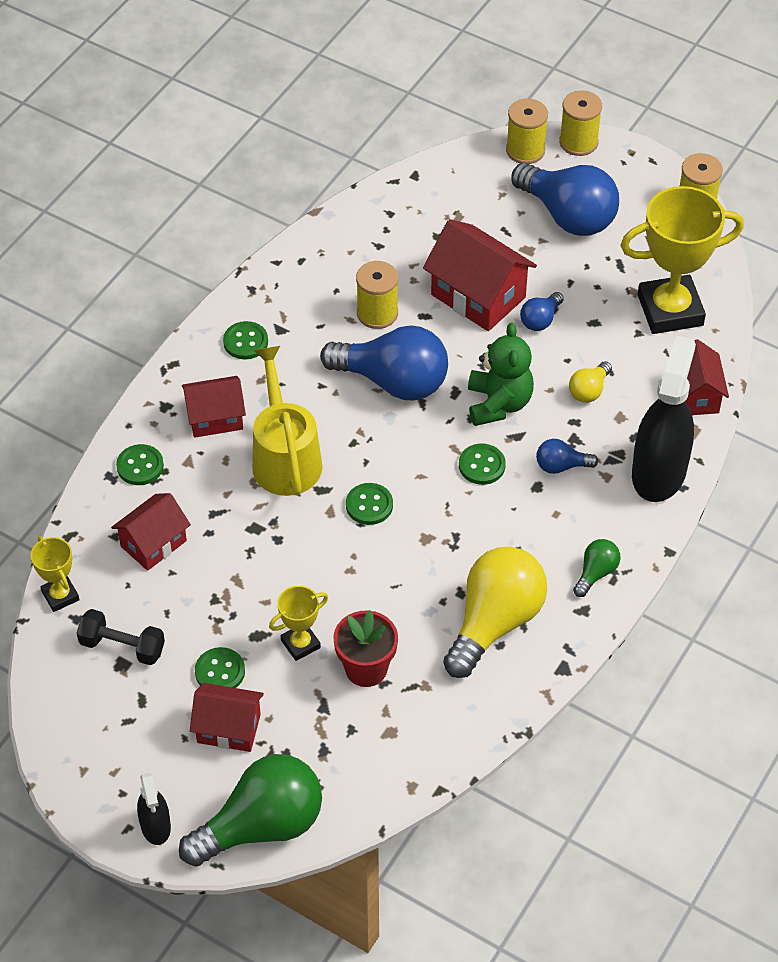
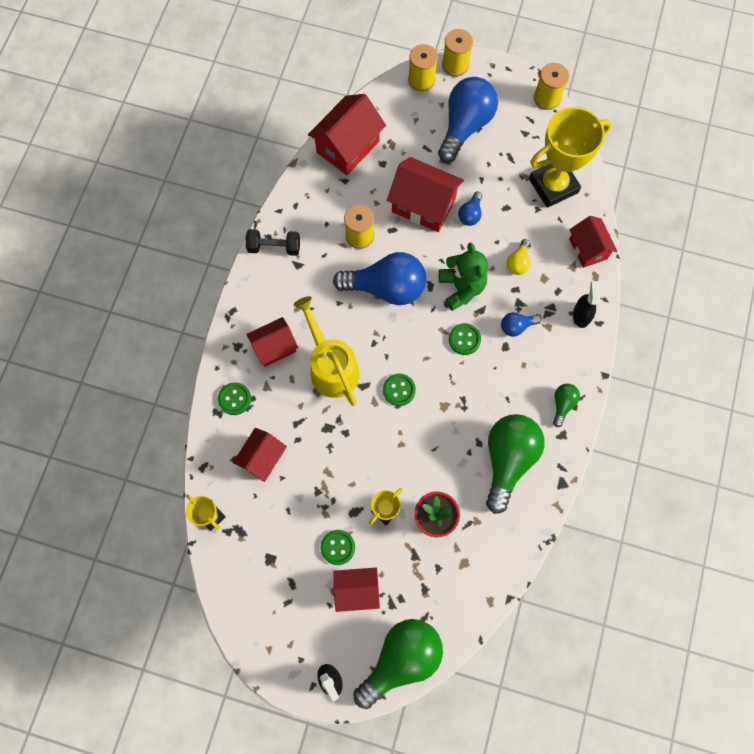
camera: 15 degrees left, 20 degrees up
black dumbbell [77,609,165,665] -> black dumbbell moved to [246,229,300,256]
green button [223,321,268,359] -> none
yellow light bulb [443,547,547,678] -> green light bulb [486,414,545,514]
blue light bulb [511,163,619,236] -> blue light bulb turned 90 degrees counterclockwise [438,77,498,163]
black spray bottle [632,335,696,502] -> black spray bottle [573,281,600,328], size x0.49
none -> red house [308,94,386,175]

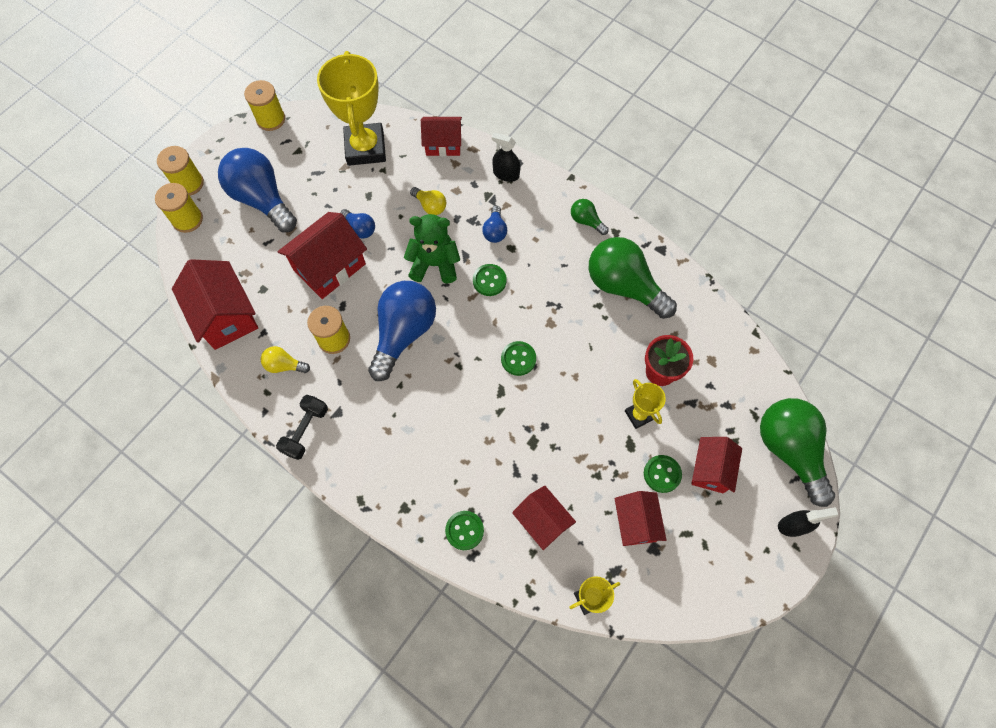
camera: 70 degrees left, 5 degrees down
red house [247,317,298,367] -> red house moved to [615,491,666,546]
yellow watering can [293,296,360,406] -> none
none -> yellow light bulb [261,346,310,373]

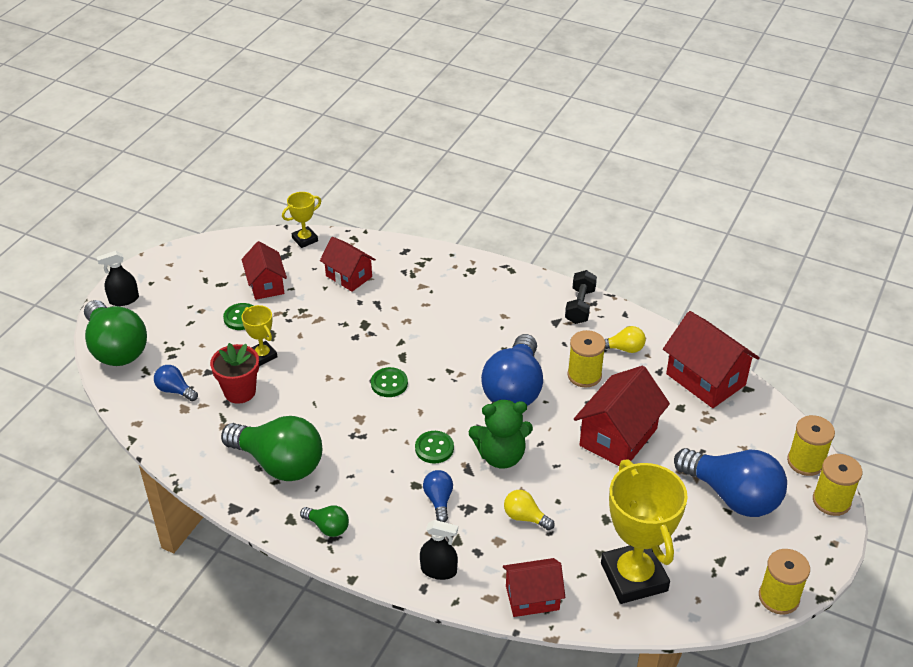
camera: 170 degrees right, 25 degrees down
blue light bulb [340,209,375,239] -> blue light bulb moved to [154,365,198,401]
green button [445,511,484,550] -> none
red house [691,437,742,493] -> none

